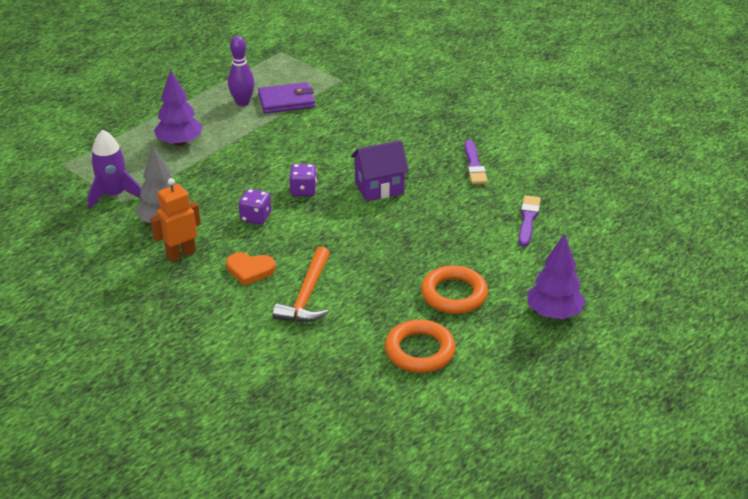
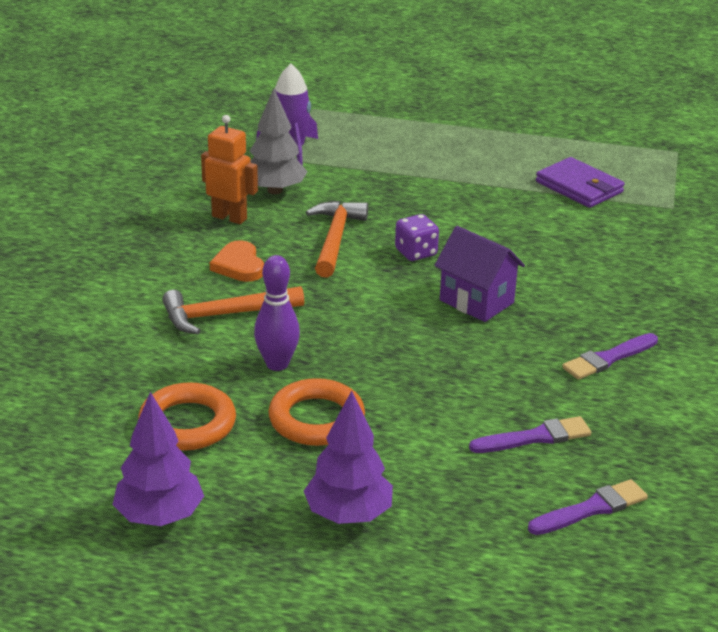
camera: 60 degrees right, 5 degrees down
purple tree [154,70,202,146] -> purple tree moved to [112,392,204,526]
purple bowling pin [228,36,255,106] -> purple bowling pin moved to [254,255,300,371]
purple dice [239,189,271,225] -> orange hammer [306,201,368,278]
none -> purple brush [528,479,648,535]

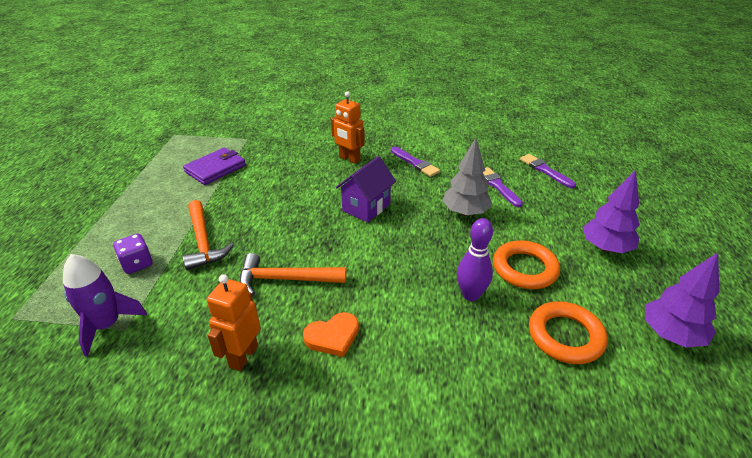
camera: 95 degrees left, 5 degrees up
orange hammer [162,286,304,334] -> orange hammer moved to [183,200,234,270]
grey tree [250,88,308,194] -> grey tree moved to [442,138,492,216]
purple dice [395,214,439,261] -> purple dice moved to [113,234,153,274]
none -> orange robot [331,91,365,164]

